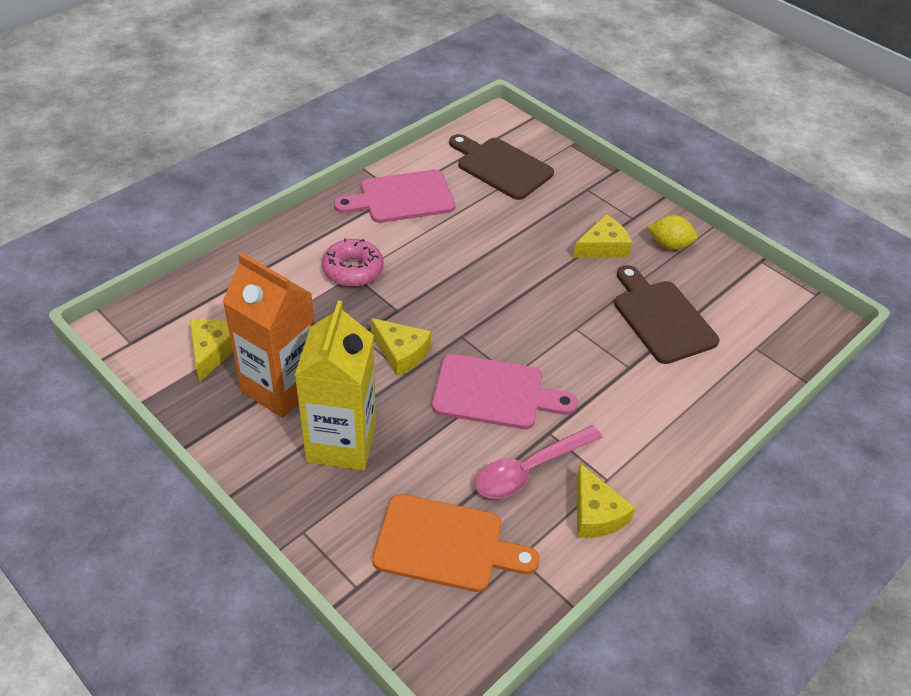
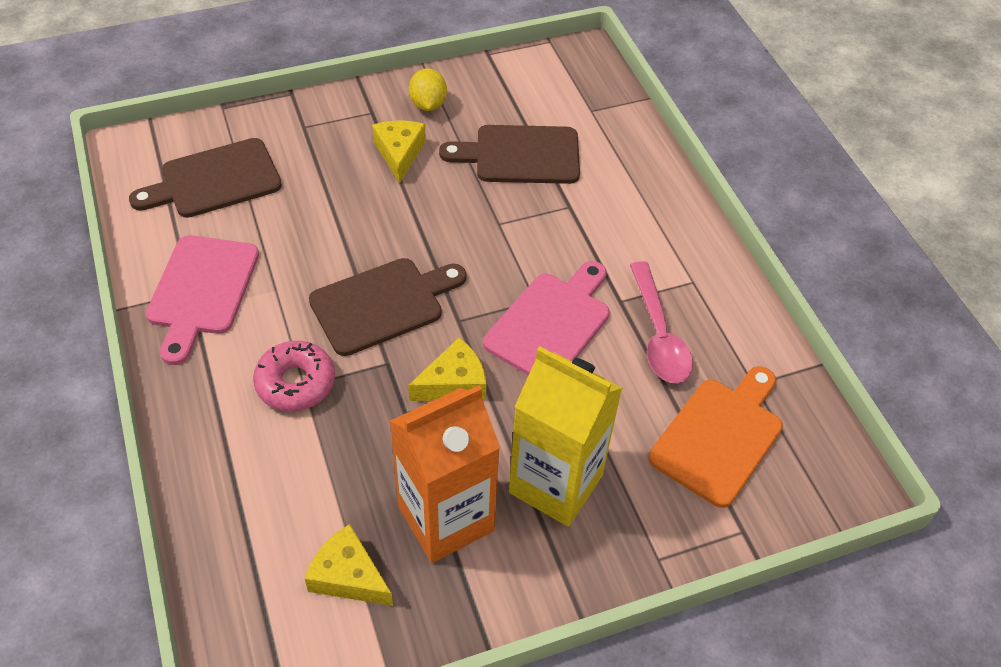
camera: 65 degrees left, 5 degrees up
yellow cheese [577,463,635,538] -> none
yellow lemon [648,215,698,250] -> yellow lemon turned 45 degrees counterclockwise [409,68,447,111]
none -> brown cutting board [309,258,467,356]

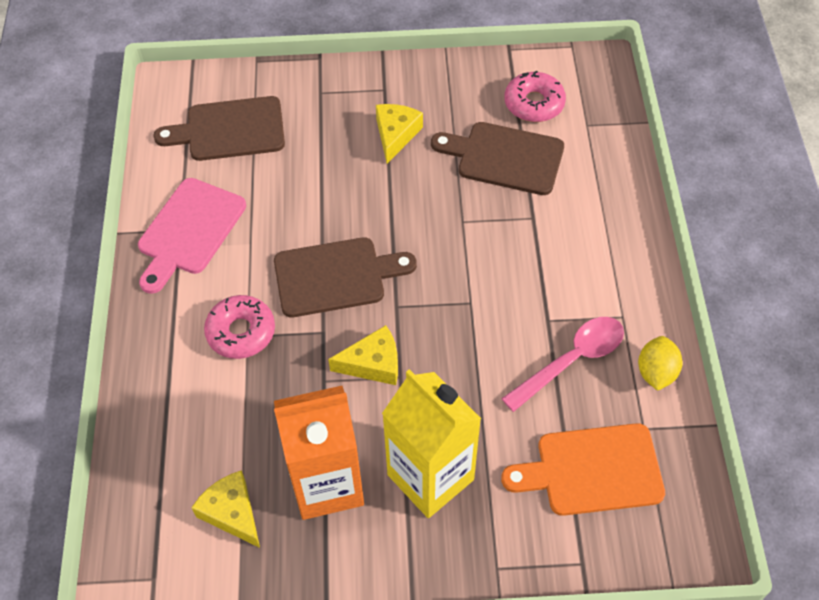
camera: 20 degrees right, 5 degrees up
yellow lemon [409,68,447,111] -> yellow lemon moved to [638,336,682,391]
pink cutting board [483,261,610,376] -> none
pink spoon [630,261,693,383] -> pink spoon turned 135 degrees counterclockwise [501,317,624,412]
orange cutting board [648,366,783,508] -> orange cutting board turned 150 degrees counterclockwise [501,423,665,516]
none -> pink donut [504,71,566,122]

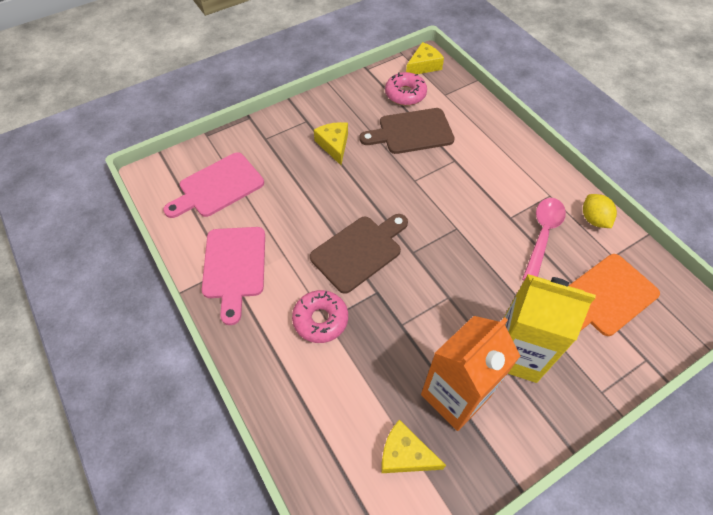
camera: 30 degrees left, 0 degrees up
brown cutting board [153,96,285,161] -> pink cutting board [163,152,264,218]
yellow cheese [328,325,398,385] -> yellow cheese moved to [406,42,444,74]

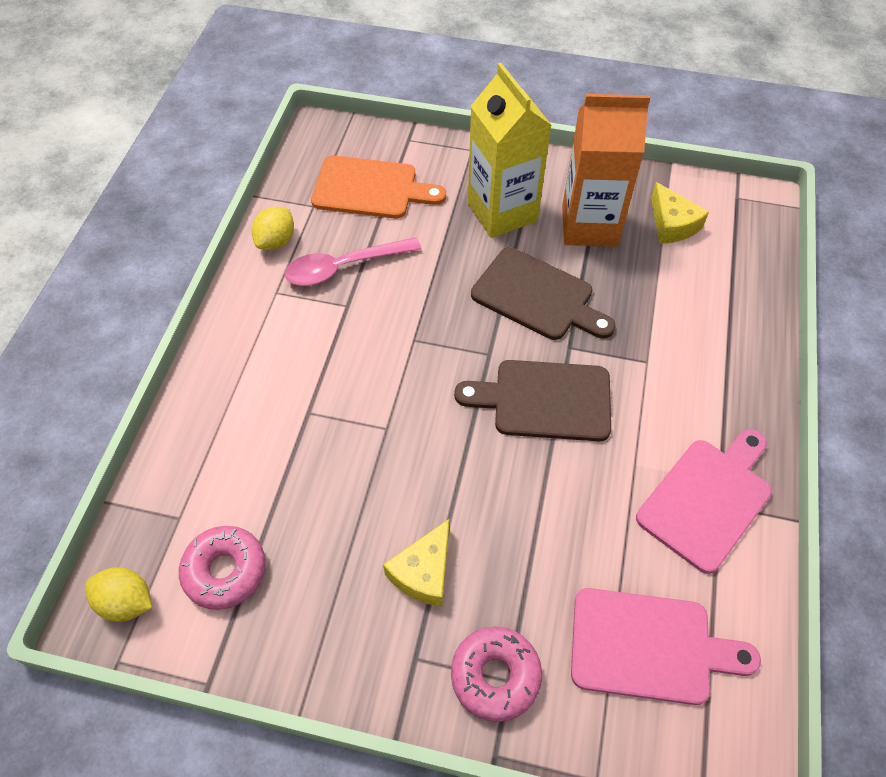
camera: 135 degrees left, 0 degrees up
pink donut [292,290,348,343] -> pink donut moved to [451,626,542,722]
brown cutting board [360,108,455,154] -> brown cutting board moved to [471,247,616,340]
yellow cheese [406,42,444,74] -> yellow lemon [85,567,152,621]

